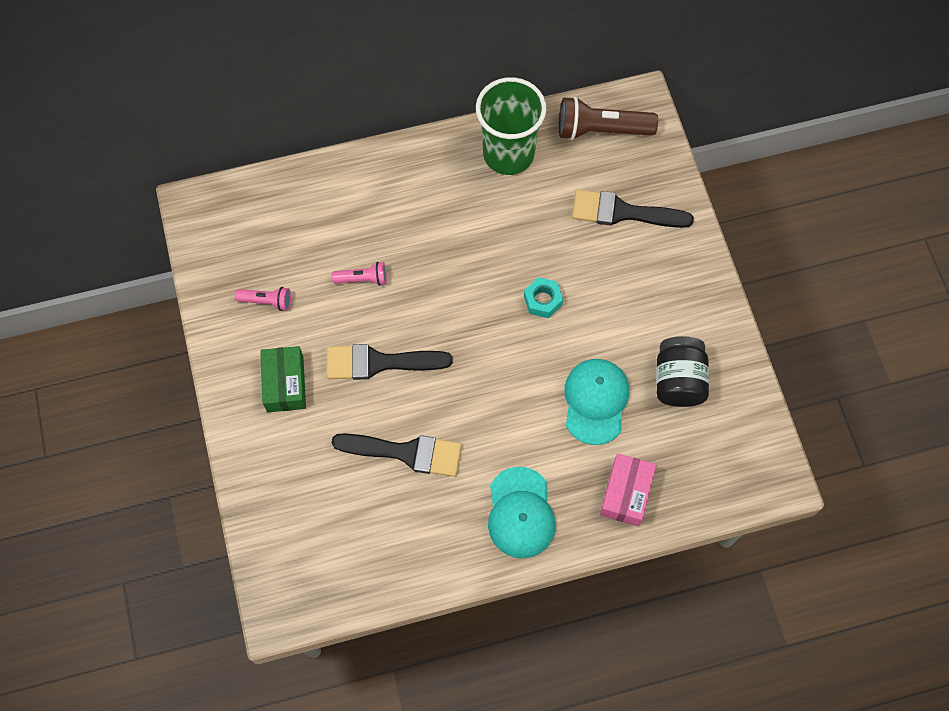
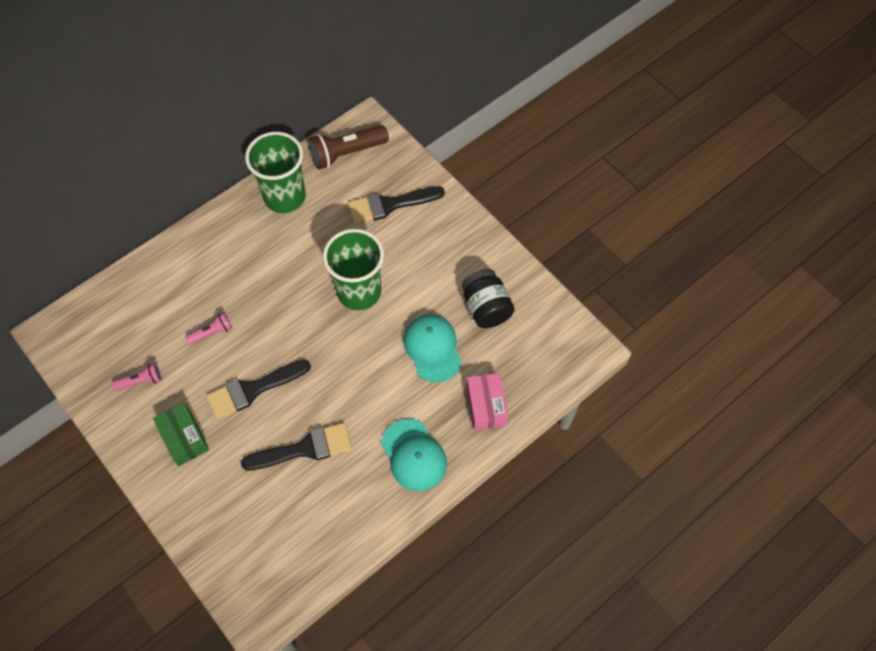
camera: 25 degrees left, 5 degrees down
turquoise nut [524,277,563,318] -> green cup [323,229,384,310]

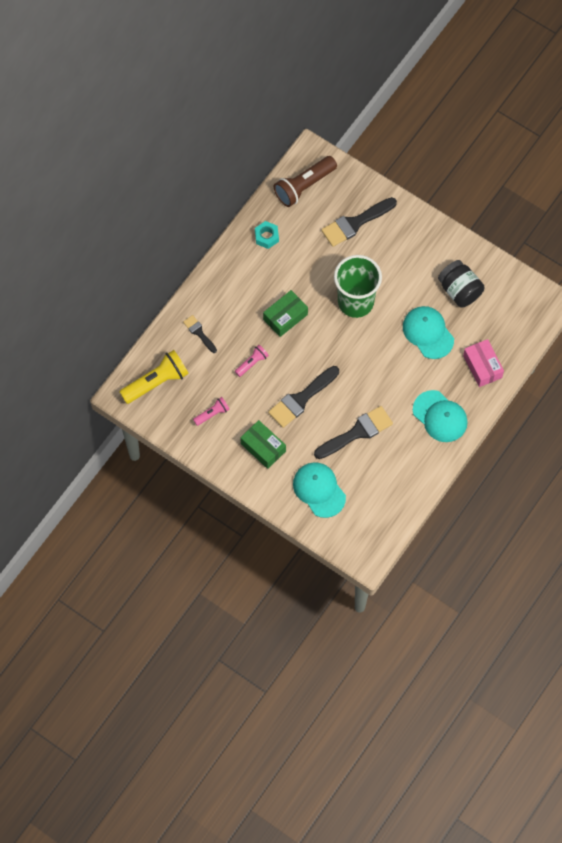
camera: 15 degrees left, 5 degrees up
green cup [245,132,306,213] -> turquoise nut [255,221,279,249]
none -> yellow flashlight [119,350,189,404]
none -> black brush [183,315,217,353]
none -> green box [263,290,308,337]
none -> turquoise cap [293,462,346,518]

